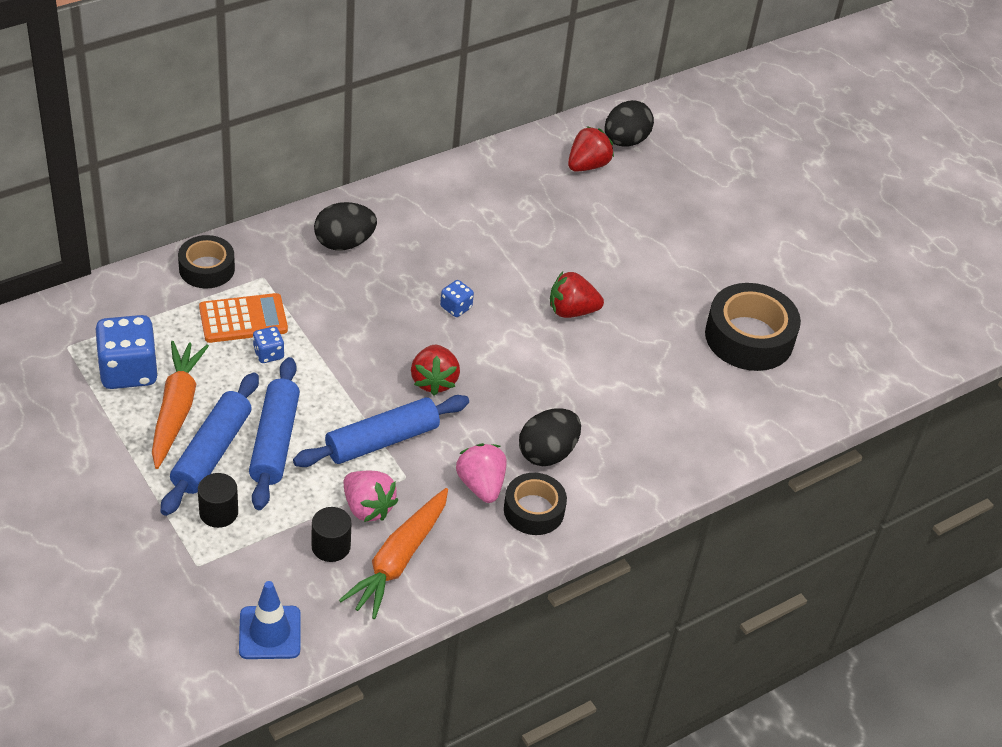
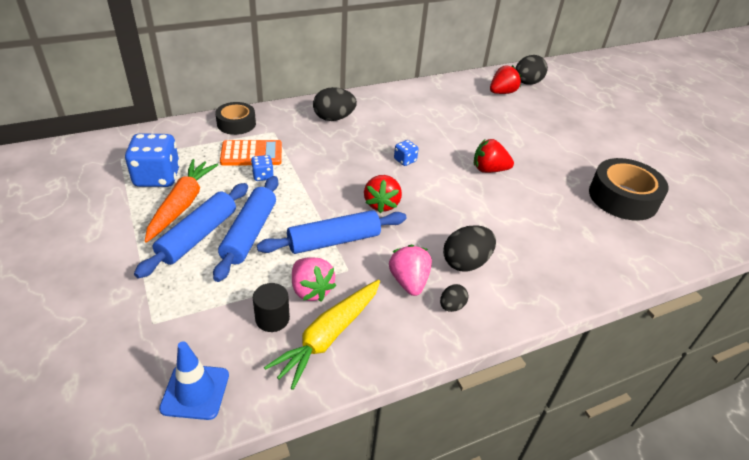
camera: 10 degrees right, 5 degrees down
black cylinder [198,473,238,528] -> none
orange carrot [339,488,448,619] -> yellow carrot [264,280,380,390]
black tape [504,473,567,535] -> black egg [440,284,468,312]

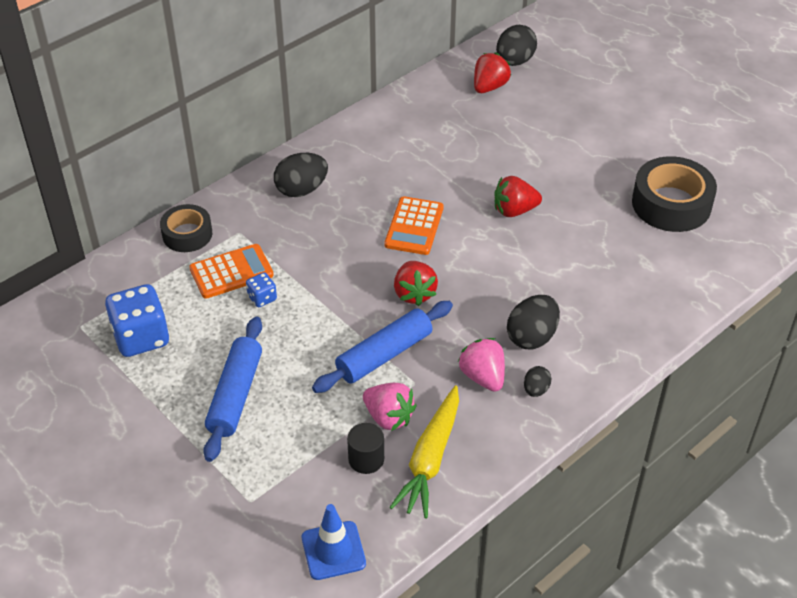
camera: 15 degrees left, 5 degrees up
orange carrot [145,159,218,242] -> none
blue rolling pin [213,176,278,282] -> none
blue dice [394,140,419,166] -> orange calculator [385,196,444,255]

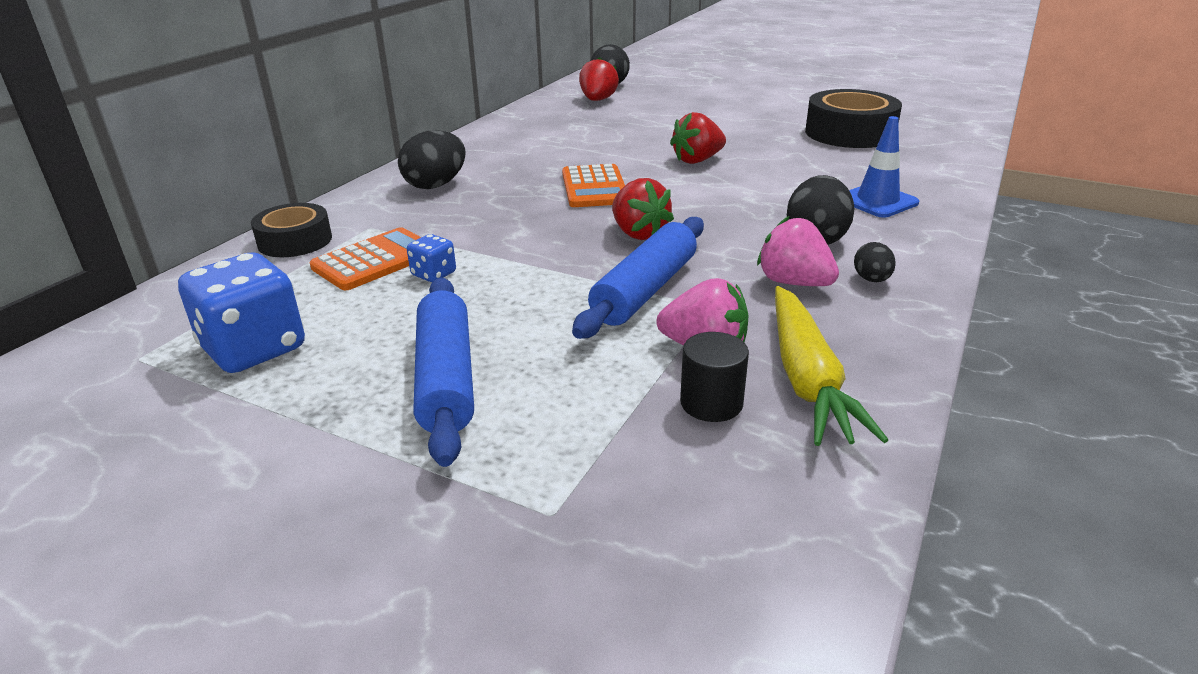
camera: 20 degrees left, 15 degrees down
blue traffic cone [302,504,366,580] -> blue traffic cone moved to [849,116,919,218]

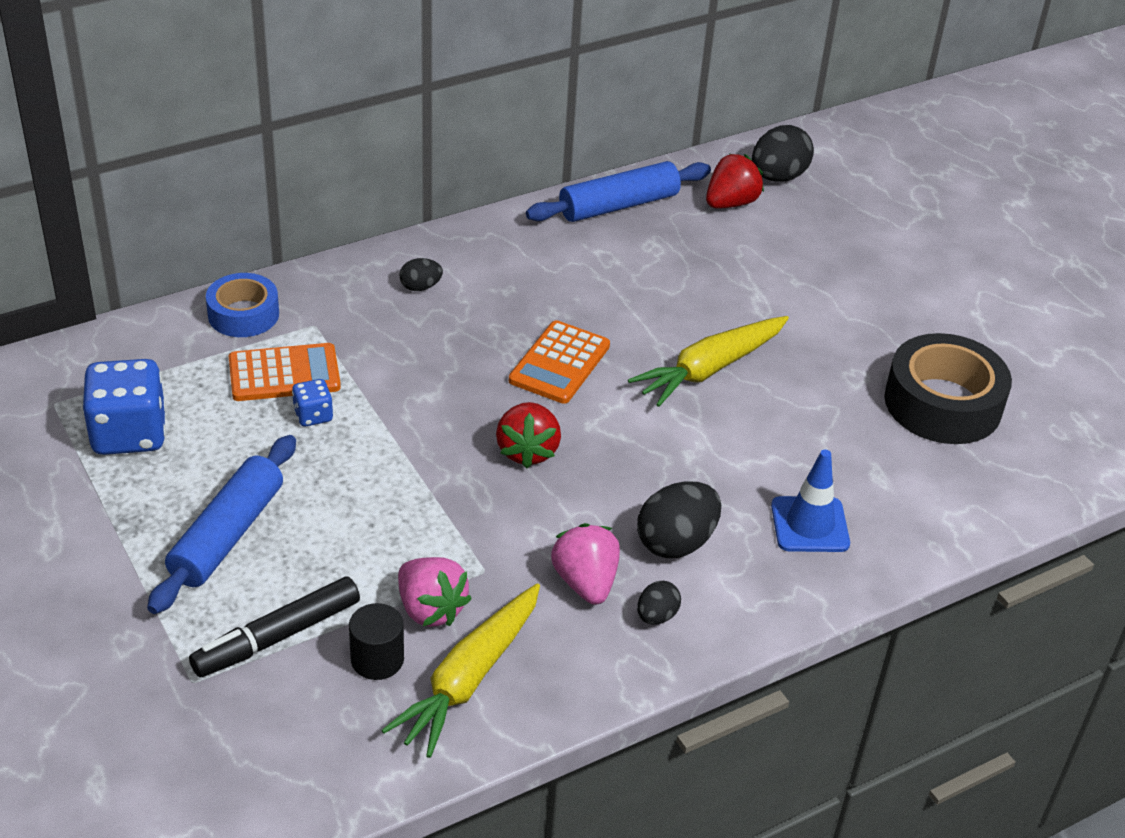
camera: 30 degrees right, 10 degrees up
black tape [251,203,332,257] -> blue tape [206,273,279,337]
black egg [398,130,466,189] -> black egg [399,258,443,291], size x0.54
blue rolling pin [572,217,704,339] -> blue rolling pin moved to [526,161,711,222]
red strawberry [670,112,726,164] -> yellow carrot [628,316,789,407]
none -> black marker [189,576,360,677]

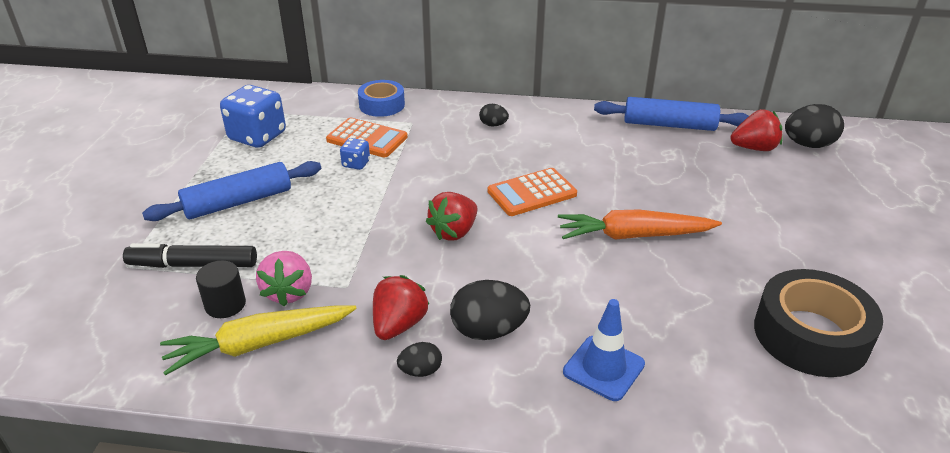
camera: 40 degrees right, 5 degrees down
pink strawberry [551,523,620,605] -> red strawberry [373,275,430,340]
yellow carrot [628,316,789,407] -> orange carrot [558,210,722,239]

